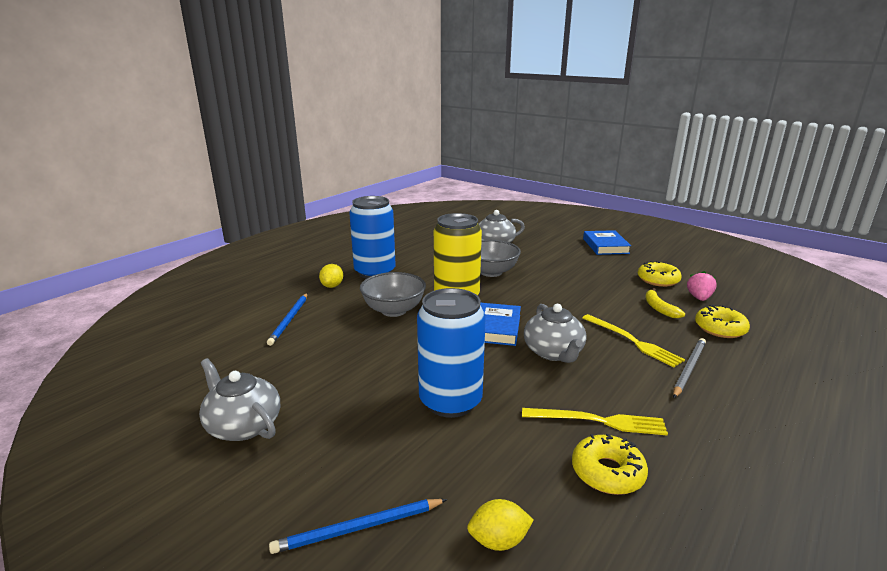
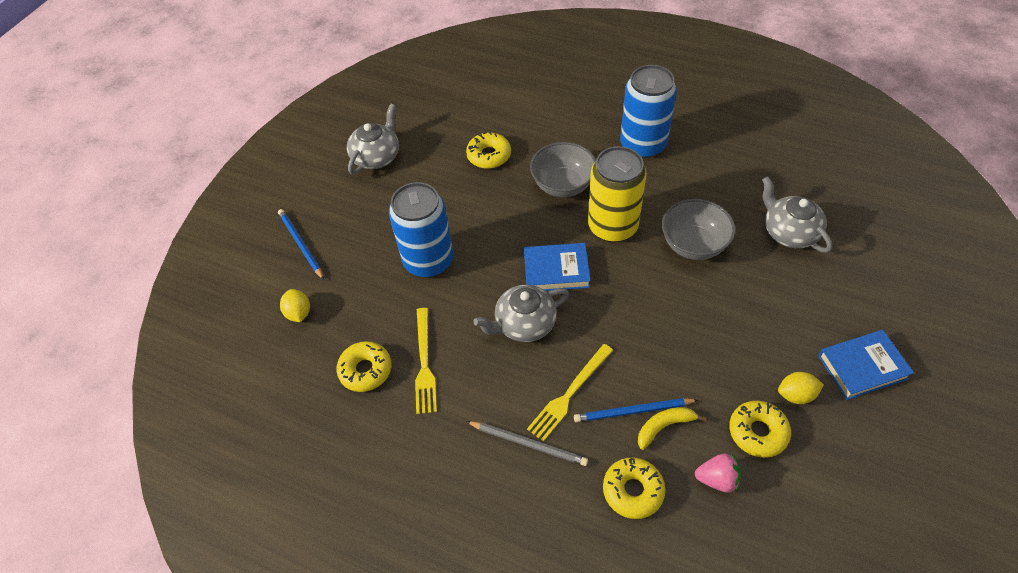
camera: 80 degrees right, 30 degrees up
blue pencil [267,293,307,346] -> blue pencil moved to [574,398,698,422]
yellow lemon [319,264,343,288] -> yellow lemon moved to [778,372,824,404]
none -> yellow donut [466,132,511,169]

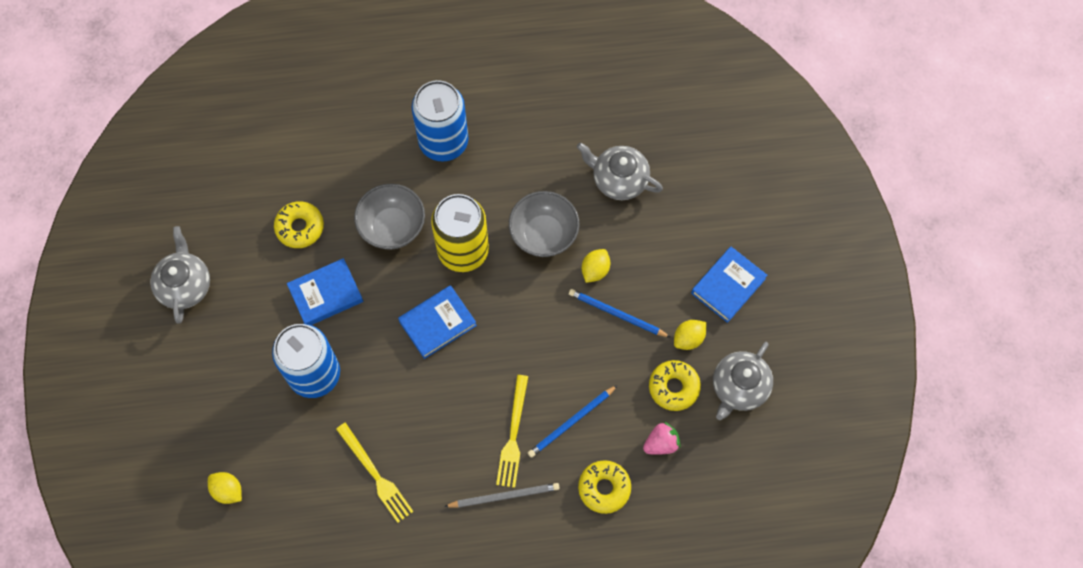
camera: 35 degrees left, 15 degrees up
blue pencil [278,209,324,280] -> blue pencil moved to [569,289,671,338]
yellow donut [336,341,392,392] -> none
grey teapot [474,285,569,342] -> grey teapot moved to [713,342,773,420]
yellow banana [638,407,707,450] -> none
none -> blue book [287,258,363,325]
none -> yellow lemon [582,249,610,283]

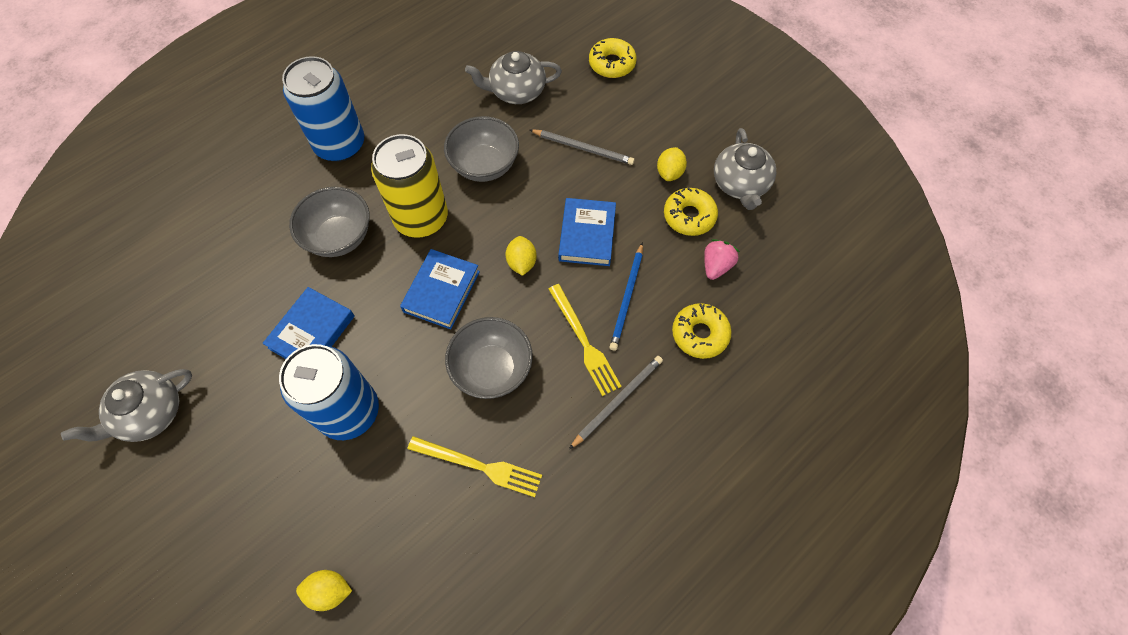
camera: 35 degrees left, 5 degrees down
grey teapot [150,226,210,324] -> grey teapot turned 90 degrees counterclockwise [61,369,192,442]
yellow donut [274,201,324,248] -> yellow donut moved to [589,38,637,78]
blue pencil [569,289,671,338] -> none
yellow lemon [582,249,610,283] -> yellow lemon moved to [506,236,537,276]
blue book [691,247,767,323] -> blue book moved to [558,198,616,266]
none -> grey bowl [445,317,533,399]
none -> grey pencil [530,129,634,165]

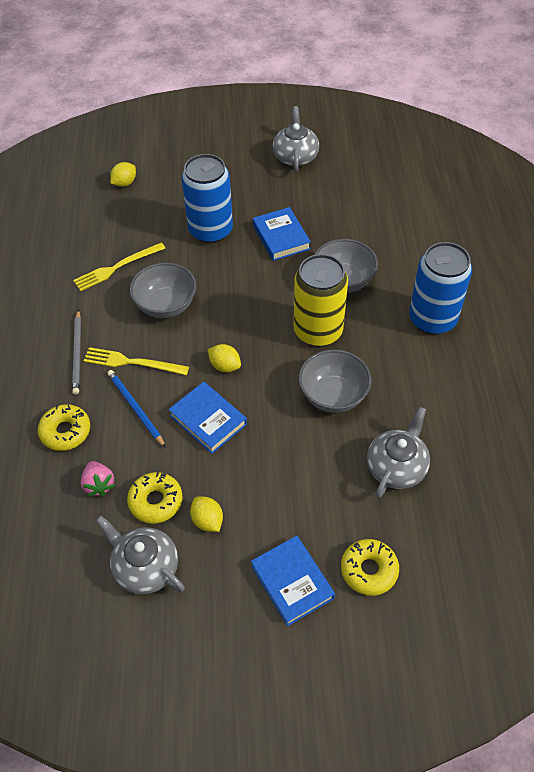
camera: 130 degrees right, 10 degrees down
blue book [400,249,480,330] -> blue book moved to [251,536,335,626]
grey pencil [530,129,634,165] -> none

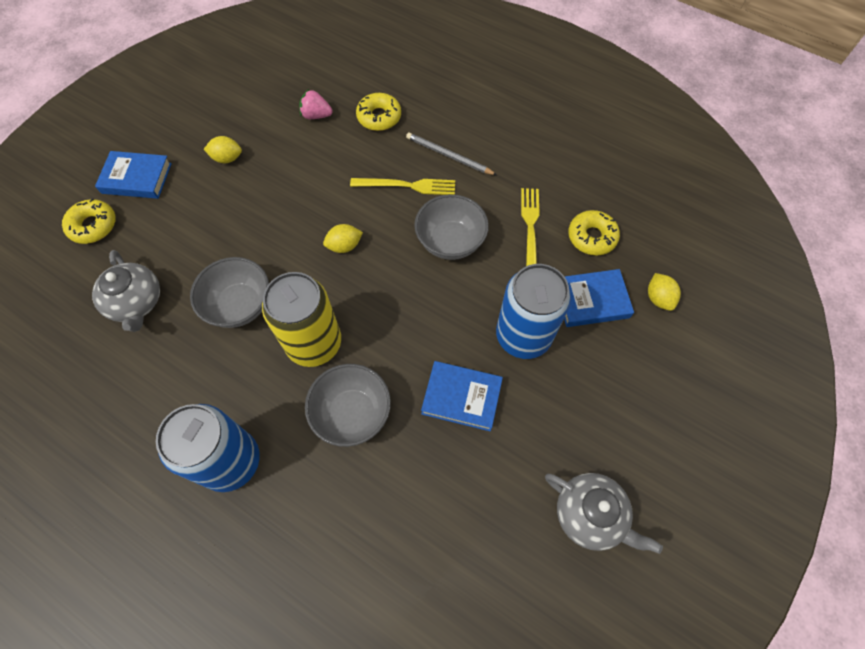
camera: 125 degrees right, 10 degrees up
yellow fork [84,347,189,375] -> yellow fork turned 45 degrees clockwise [350,178,455,195]
grey teapot [96,516,185,594] -> none
blue pencil [107,370,166,448] -> none
yellow donut [127,472,182,524] -> yellow donut moved to [568,210,620,255]
blue book [168,382,247,454] -> blue book moved to [564,269,634,327]

